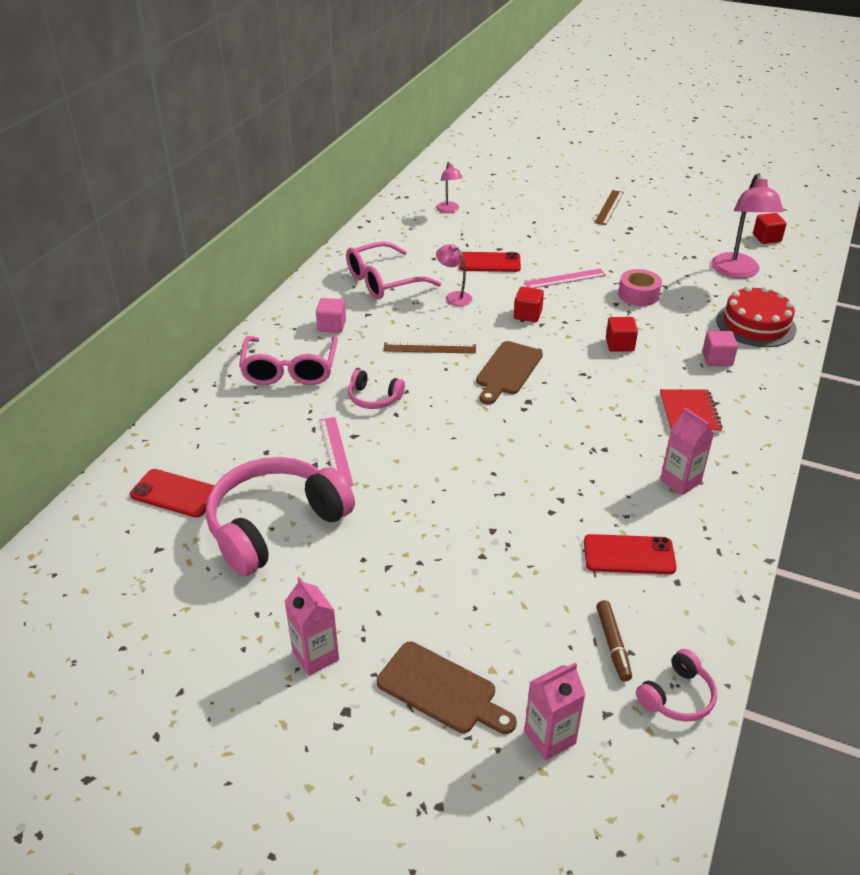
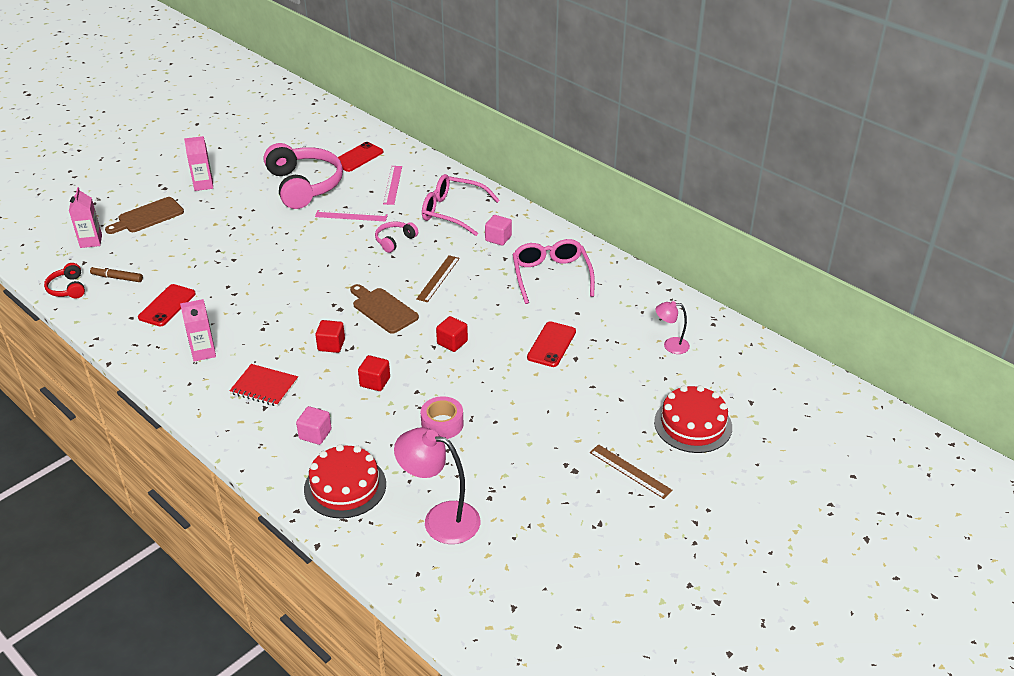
camera: 110 degrees right, 0 degrees up
pink lamp [436,244,472,306] -> none
pink ruler [524,269,606,288] -> pink ruler moved to [383,166,402,205]
pink headphones [636,649,717,722] -> red headphones [44,263,85,298]
red cube [753,213,787,244] -> red cube moved to [315,320,345,353]
none -> red cake [654,385,732,453]

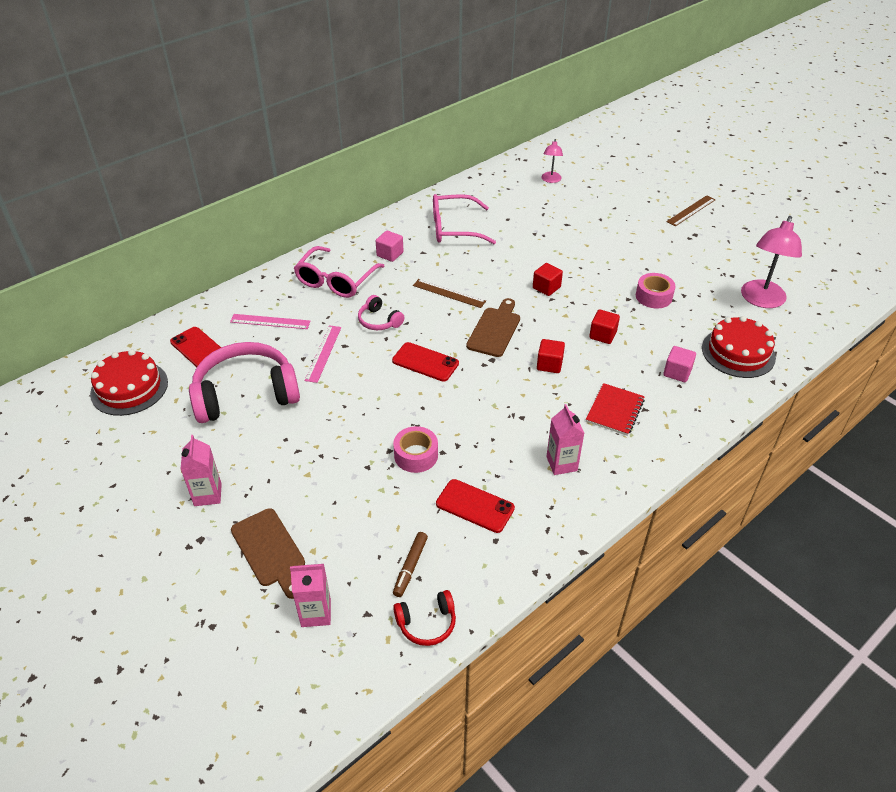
camera: 85 degrees left, 5 degrees up
brown cutting board [350,284,419,334] -> brown cutting board turned 150 degrees clockwise [466,298,520,357]
red phone [527,321,576,367] -> red phone moved to [392,342,459,382]
red cake [654,385,732,453] -> red cake moved to [90,349,168,416]
none -> pink tape [393,426,438,473]

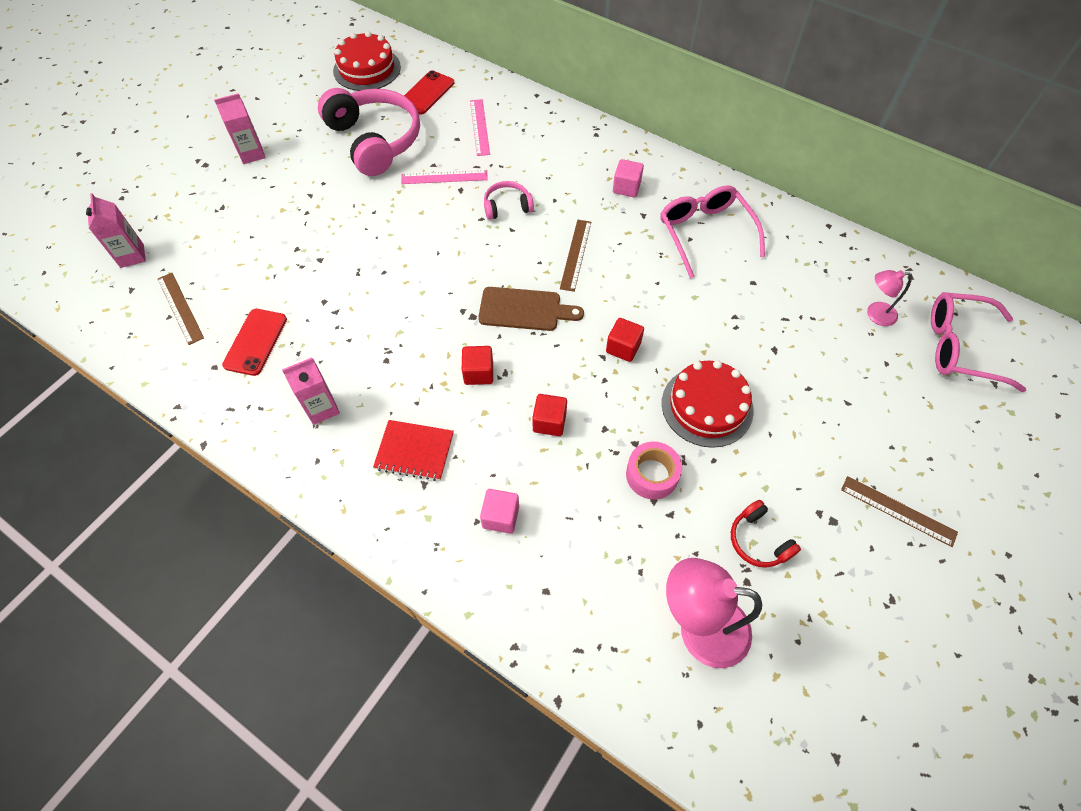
camera: 75 degrees right, 15 degrees up
brown cutting board [231,508,305,599] -> none
pink glasses [294,246,384,298] -> pink glasses moved to [931,292,1026,392]
pink headphones [358,295,405,330] -> pink headphones turned 45 degrees clockwise [484,181,534,220]
red phone [392,342,459,382] -> none
pink tape [393,426,438,473] -> none
brown marker [393,532,428,597] -> brown ruler [158,273,204,345]
red headphones [393,590,456,646] -> red headphones moved to [731,500,801,568]
red cake [702,316,776,378] -> red cake moved to [662,360,754,448]

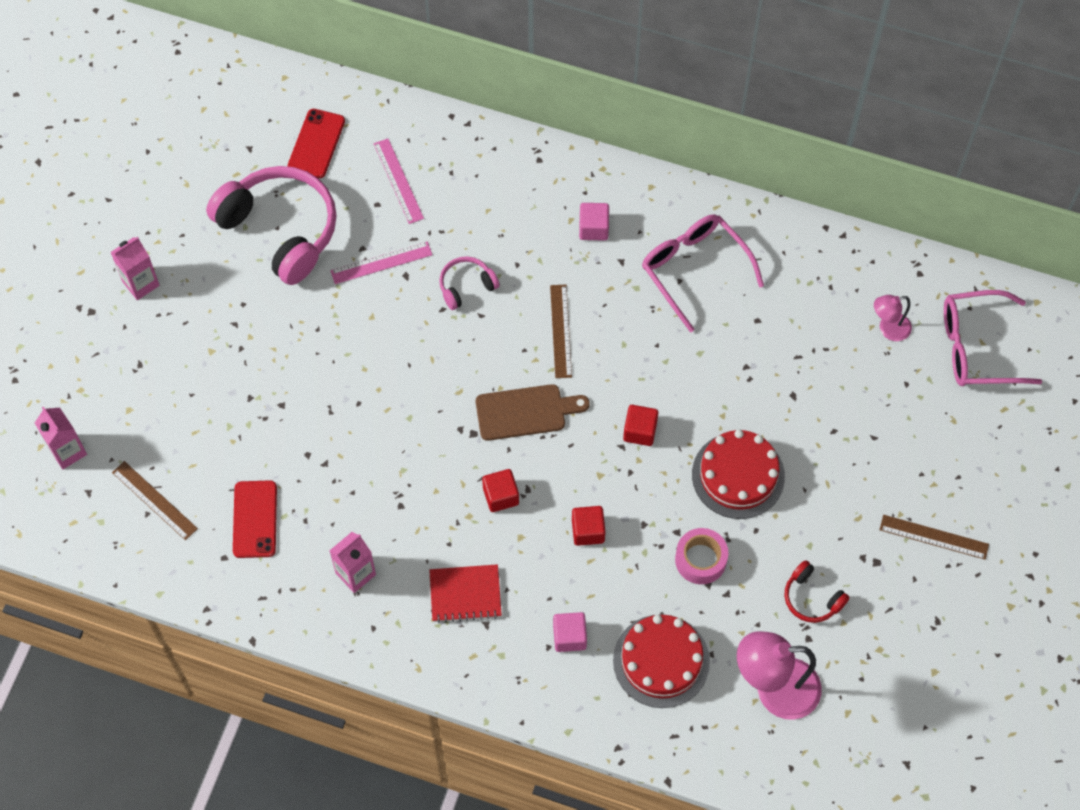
camera: 15 degrees left, 5 degrees up
red cake [333,31,401,91] -> red cake moved to [613,614,710,708]

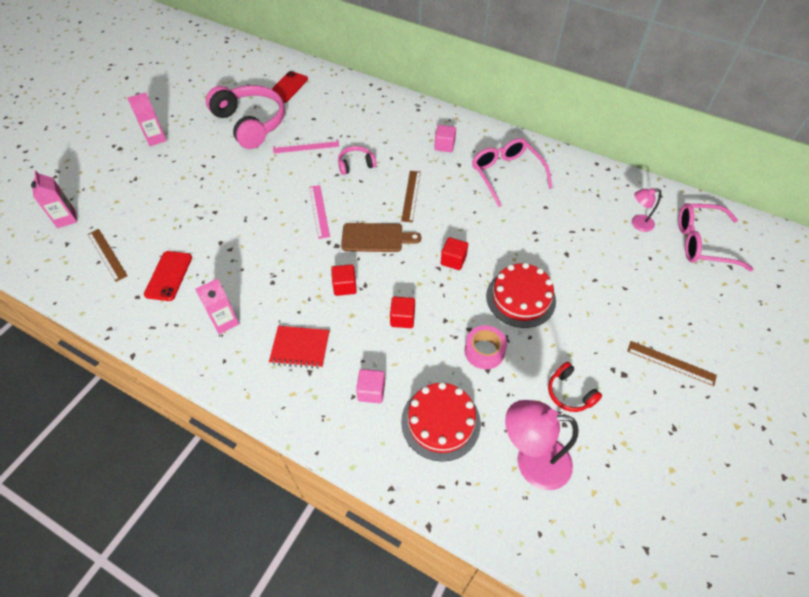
camera: 10 degrees right, 10 degrees down
pink ruler [374,139,424,224] -> pink ruler moved to [309,185,330,239]

